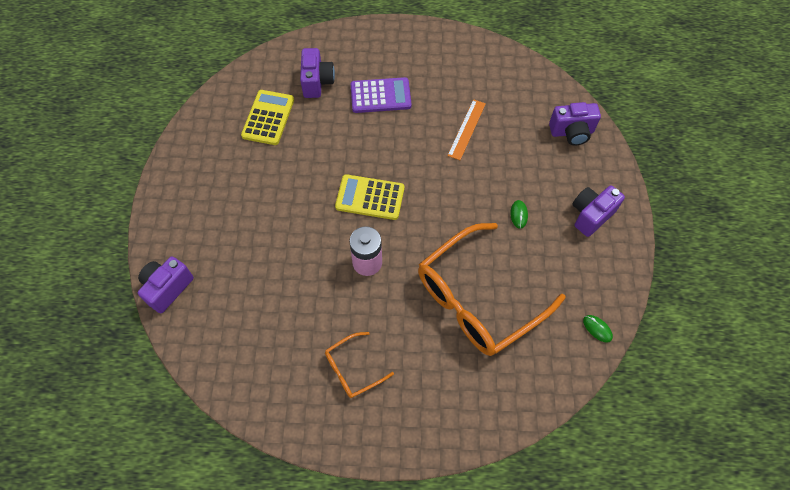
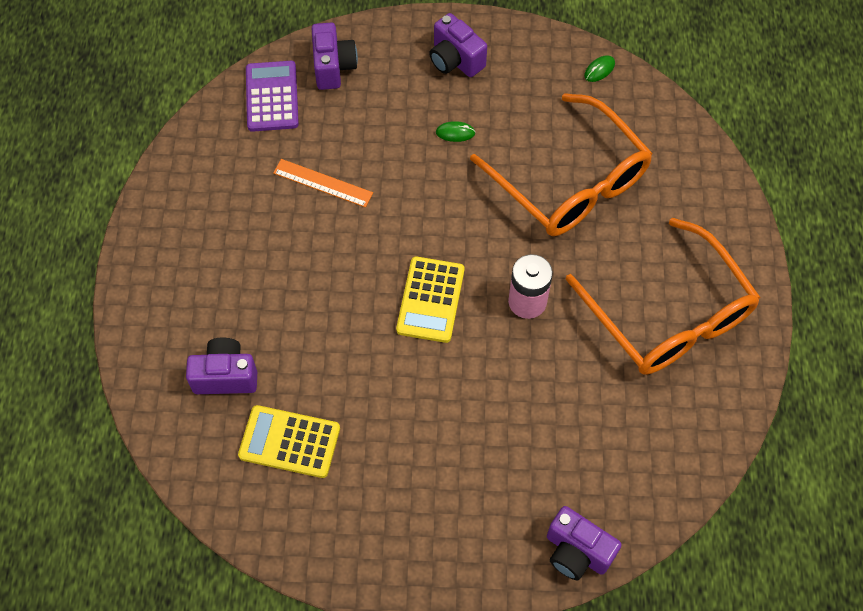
camera: 90 degrees left, 0 degrees up
orange glasses [325,332,394,398] -> orange glasses [565,218,760,375], size x2.19
purple calculator [351,77,412,113] -> purple calculator moved to [246,61,299,132]

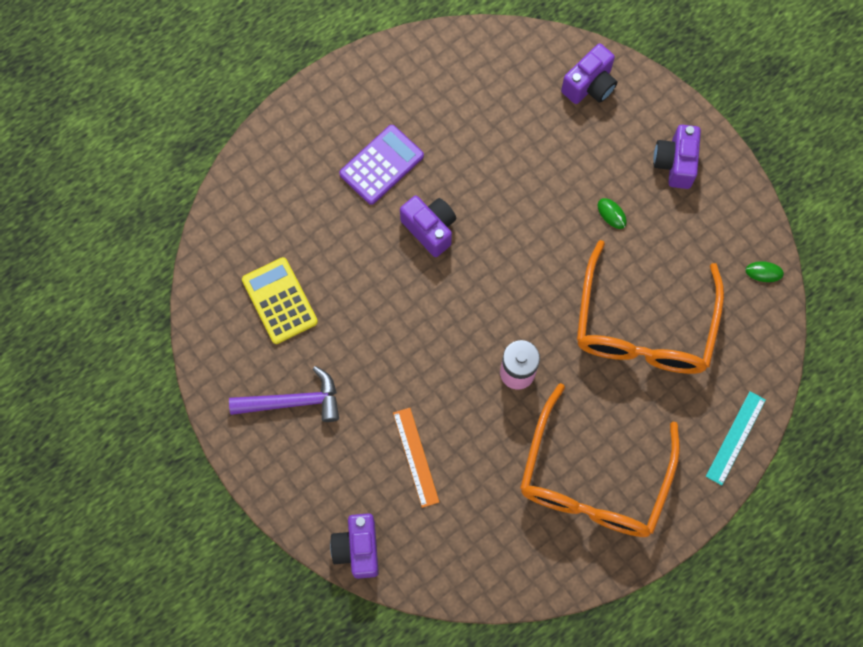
camera: 50 degrees right, 10 degrees up
purple camera [186,338,257,394] -> purple camera moved to [400,196,456,257]
purple calculator [246,61,299,132] -> purple calculator moved to [339,125,424,205]
orange ruler [273,159,373,208] -> orange ruler moved to [393,408,439,508]
yellow calculator [396,257,464,343] -> none
none -> purple hammer [229,366,339,422]
none -> turquoise ruler [706,391,766,485]

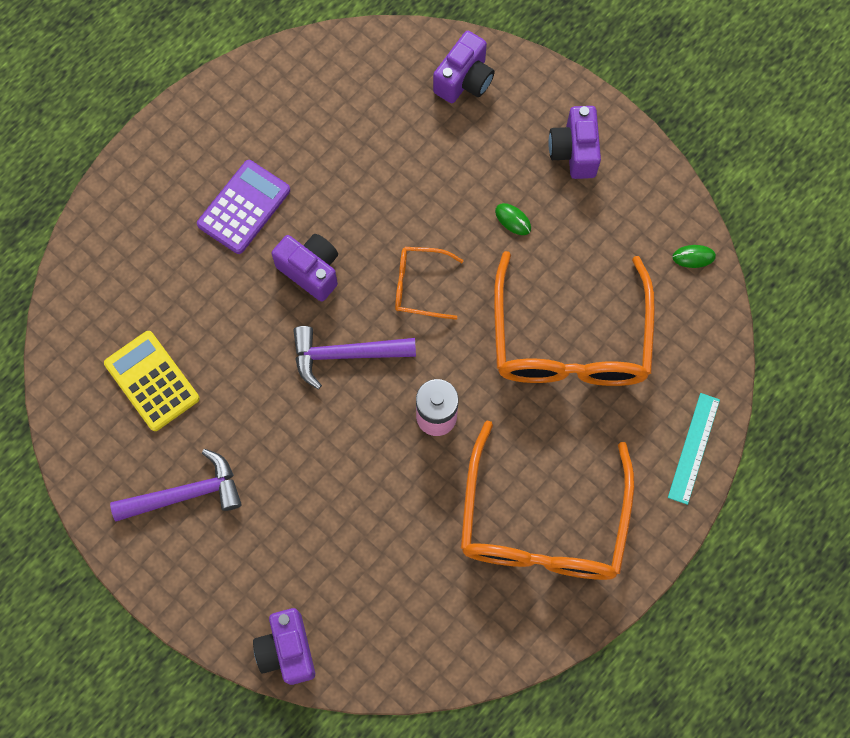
camera: 10 degrees left, 0 degrees up
orange ruler [393,408,439,508] -> none
none -> purple hammer [293,326,416,389]
none -> orange glasses [395,247,464,320]

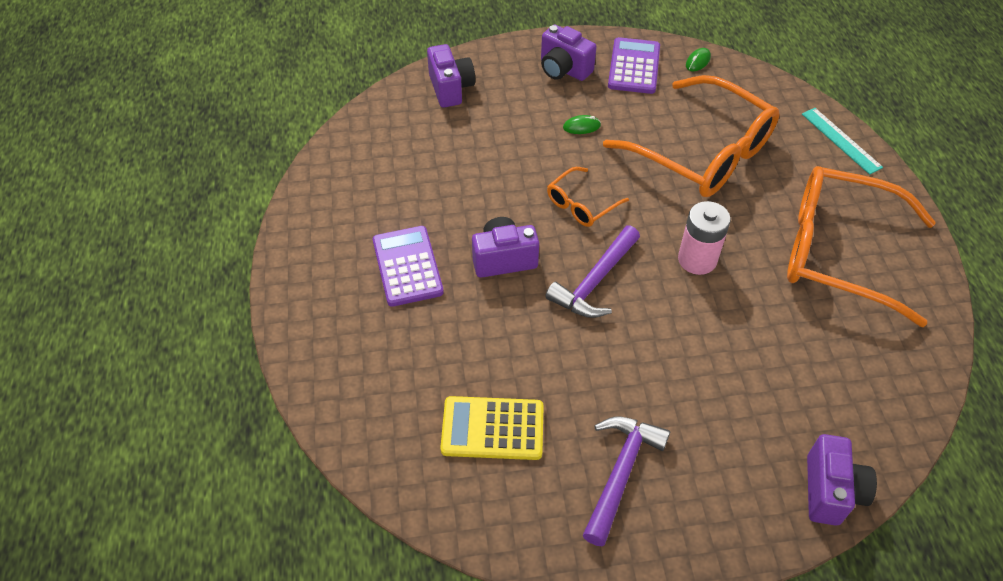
camera: 50 degrees left, 20 degrees down
purple camera [253,608,315,685] -> purple camera turned 105 degrees counterclockwise [807,434,877,526]
orange glasses [461,421,634,580] -> orange glasses turned 150 degrees clockwise [787,166,936,327]
none -> purple calculator [608,37,660,94]

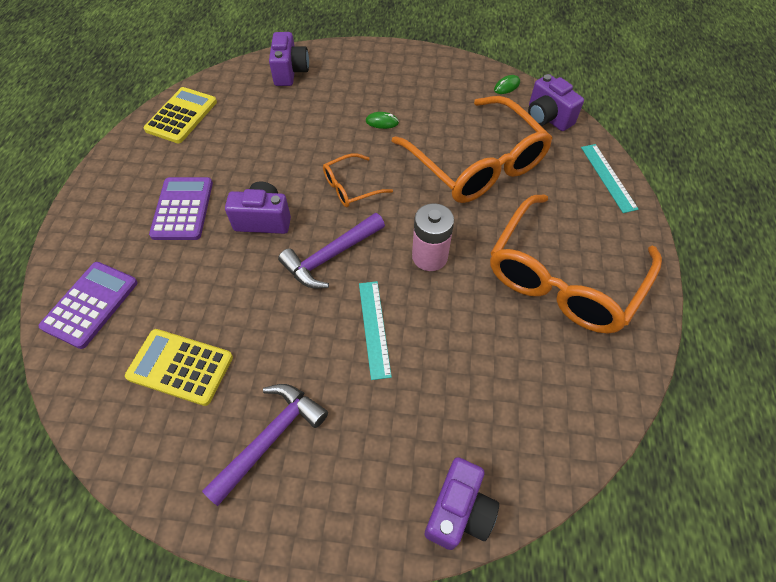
camera: 15 degrees right, 5 degrees up
purple camera [541,24,596,81] -> purple camera moved to [528,74,584,131]
purple calculator [608,37,660,94] -> purple calculator moved to [39,262,138,349]
orange glasses [787,166,936,327] -> orange glasses turned 90 degrees counterclockwise [490,194,662,333]
none -> yellow calculator [144,87,217,143]
none -> turquoise ruler [359,281,392,380]

